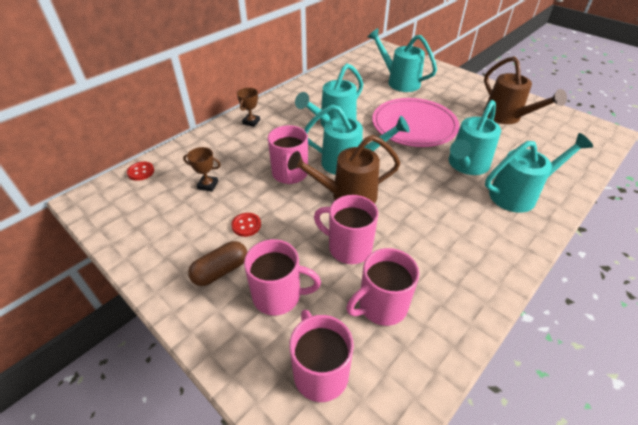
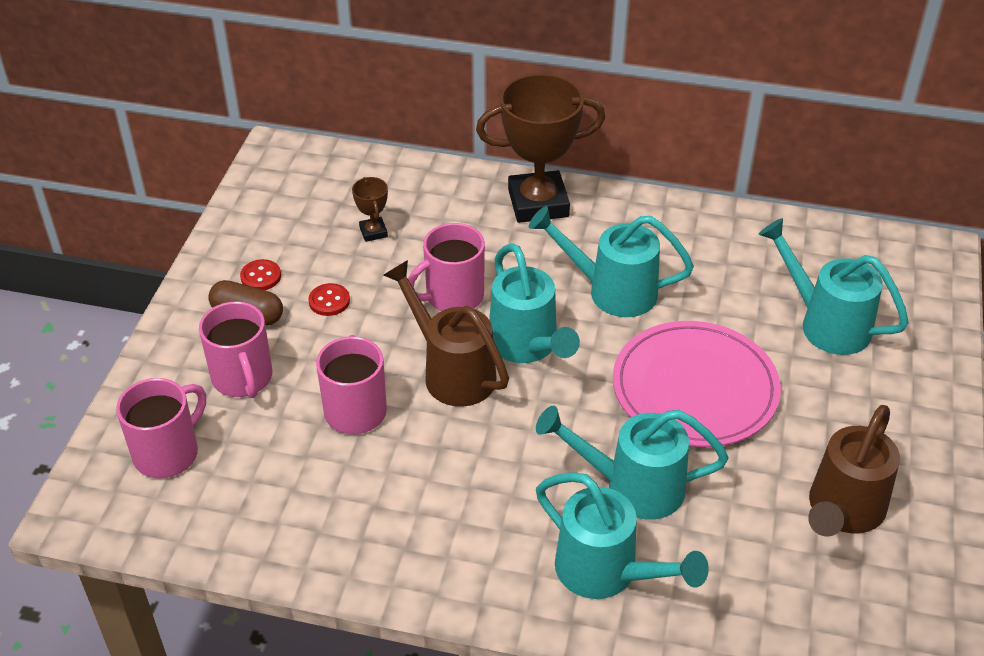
camera: 60 degrees right, 0 degrees up
red button [127,162,154,181] -> red button moved to [240,259,281,290]
brown trophy [237,88,260,127] -> brown trophy [476,74,605,223], size x2.30
pink mug [346,248,419,326] -> none
turquoise watering can [368,28,437,92] -> turquoise watering can turned 60 degrees counterclockwise [758,218,909,355]

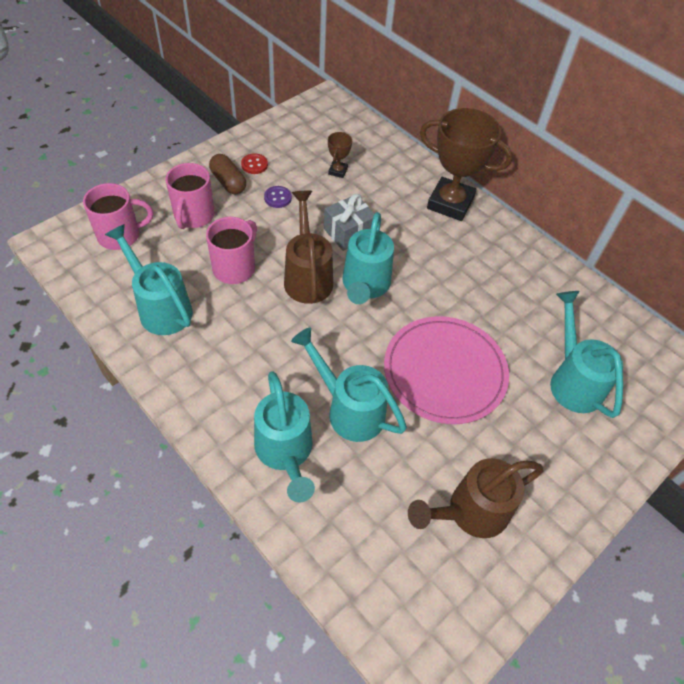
camera: 30 degrees right, 10 degrees up
red button [308,283,350,316] -> purple button [264,186,292,208]
pink mug [408,223,485,311] -> grey gift [324,194,375,251]
turquoise watering can [529,206,694,317] -> turquoise watering can moved to [105,224,193,335]

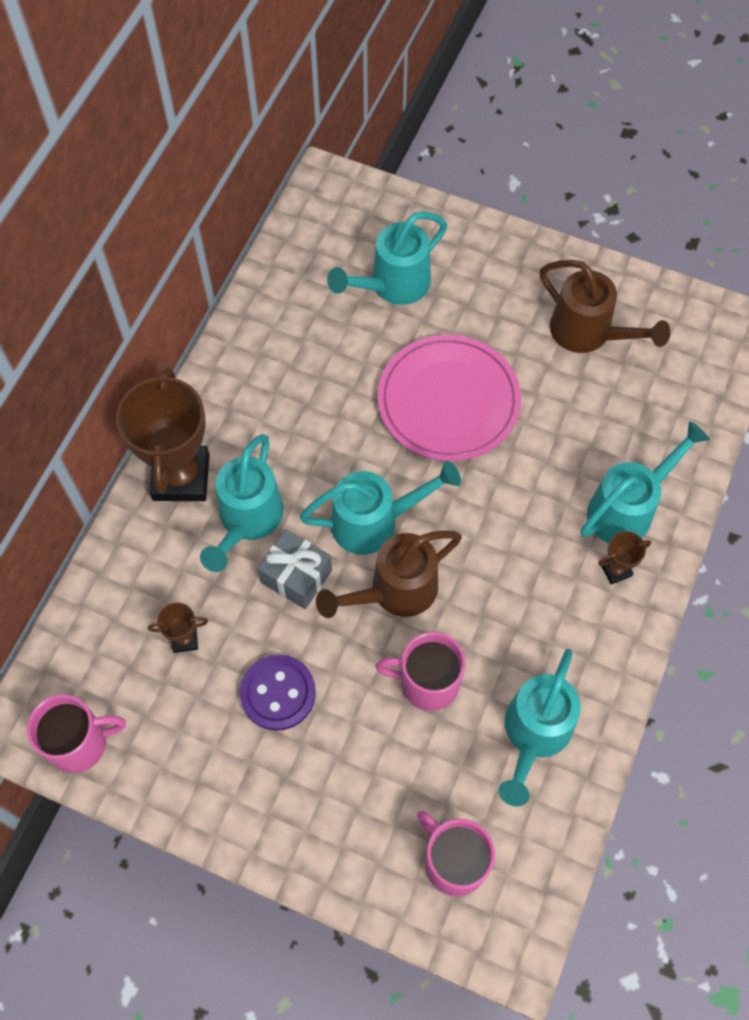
camera: 110 degrees left, 10 degrees up
pink mug [166,163,215,229] -> pink mug moved to [27,694,126,773]
brown capsule [209,154,246,194] -> none
red button [241,153,268,174] -> none
purple button [264,186,292,208] -> purple button [240,654,316,731], size x1.81
turquoise watering can [291,327,407,442] -> turquoise watering can moved to [200,434,284,572]
none -> brown trophy [598,531,651,584]

